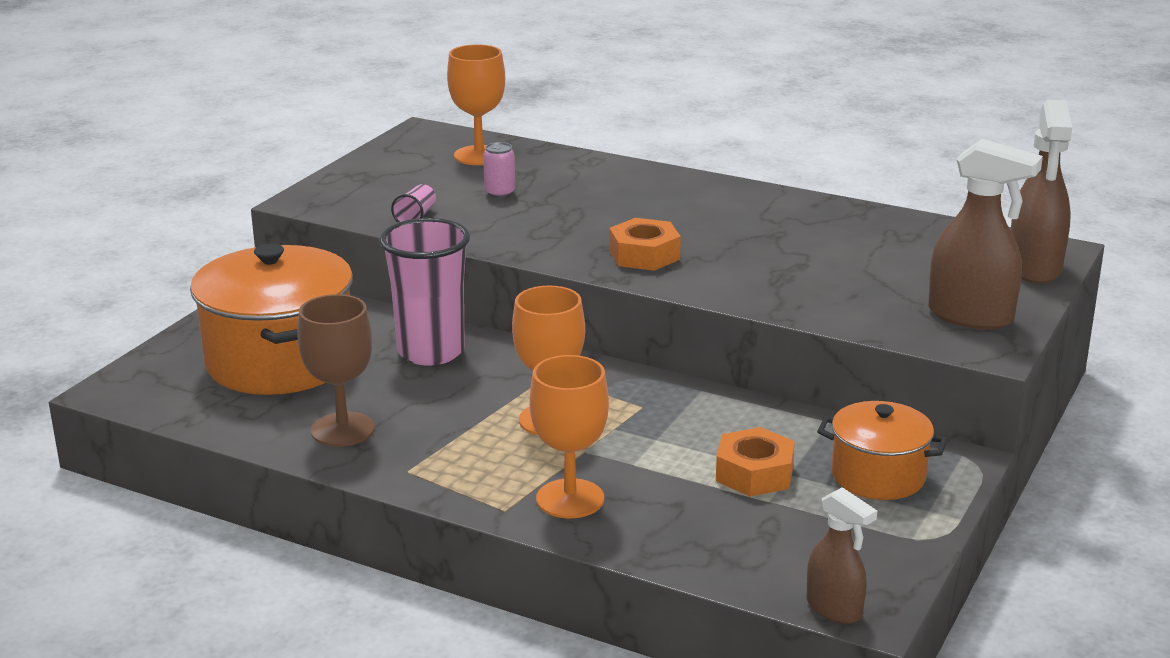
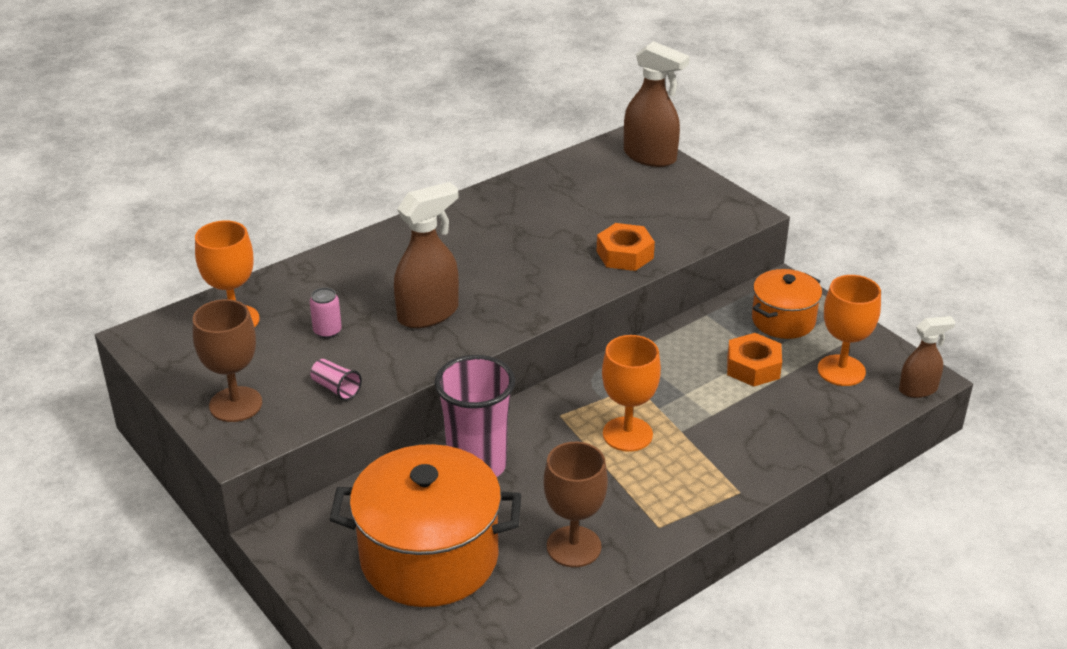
camera: 65 degrees left, 10 degrees up
orange goblet [530,355,609,518] -> orange goblet moved to [818,275,881,386]
orange nut [609,218,681,271] -> orange nut moved to [597,223,655,271]
brown spray bottle [928,139,1043,330] -> brown spray bottle moved to [394,182,459,328]
none -> brown goblet [193,299,262,422]

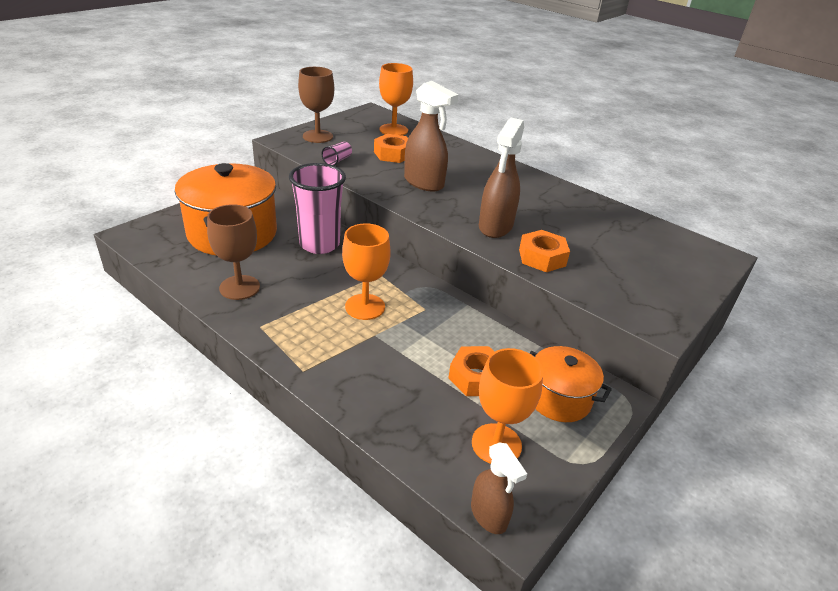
camera: 75 degrees right, 0 degrees up
pink can [310,288,342,338] -> orange nut [374,134,408,163]
brown spray bottle [624,41,689,167] -> brown spray bottle moved to [479,118,524,238]

